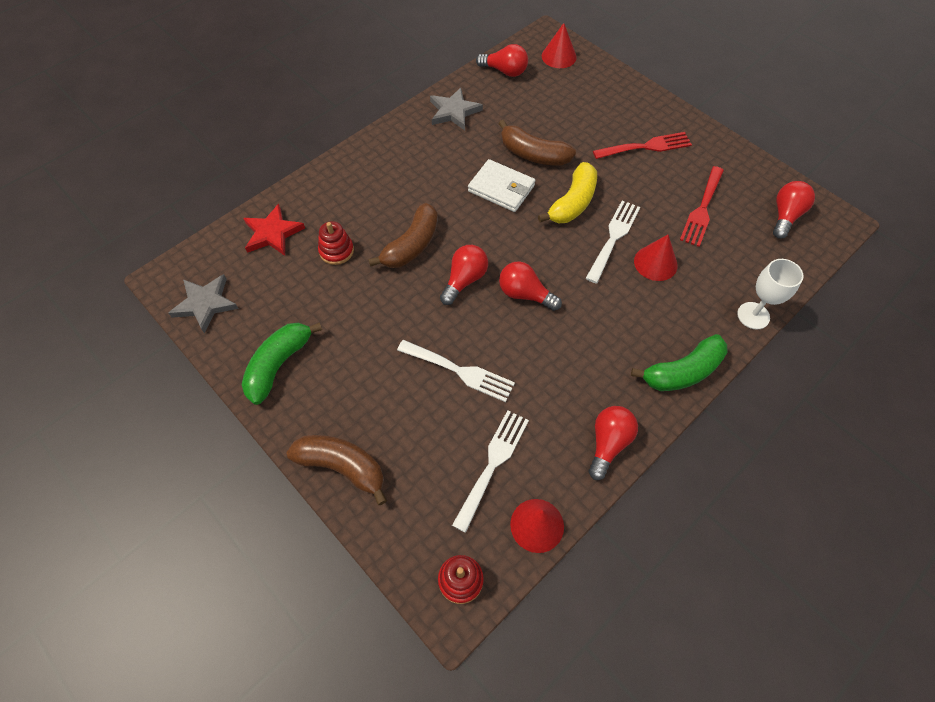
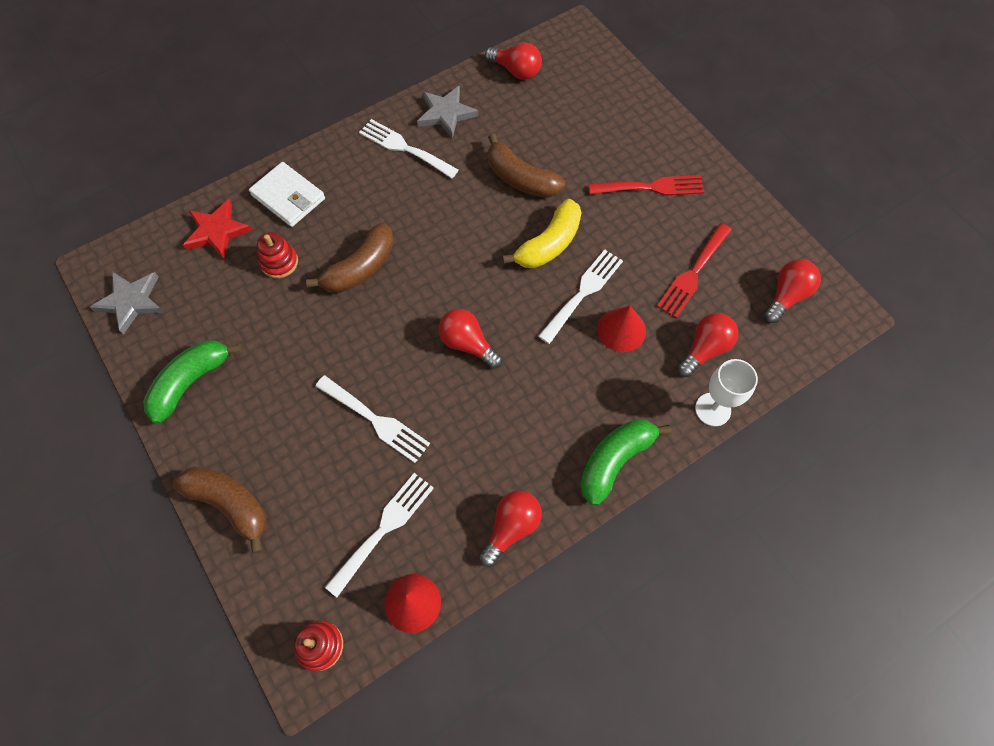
camera: 10 degrees right, 5 degrees up
red light bulb [440,245,488,305] -> red light bulb moved to [678,313,738,377]
white wallet [468,159,535,212] -> white wallet moved to [249,162,325,227]
red cone [542,23,577,68] -> none
green banana [631,334,728,391] -> green banana turned 150 degrees clockwise [580,419,671,506]
none -> white fork [359,119,459,179]

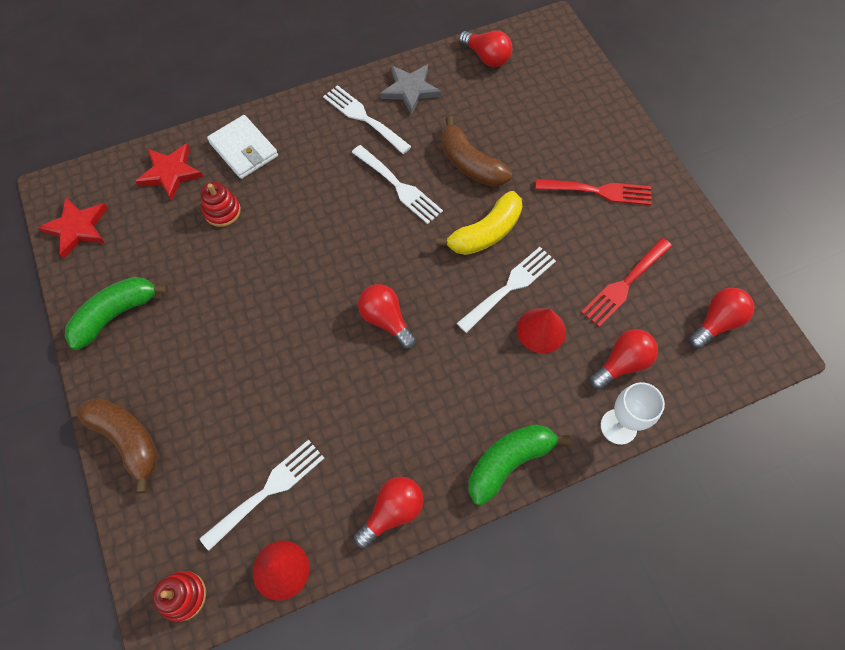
camera: 10 degrees right, 0 degrees up
grey star [90,272,163,335] -> red star [38,197,108,258]
brown banana [306,222,394,293] -> none
white fork [315,375,430,463] -> white fork moved to [352,145,443,224]

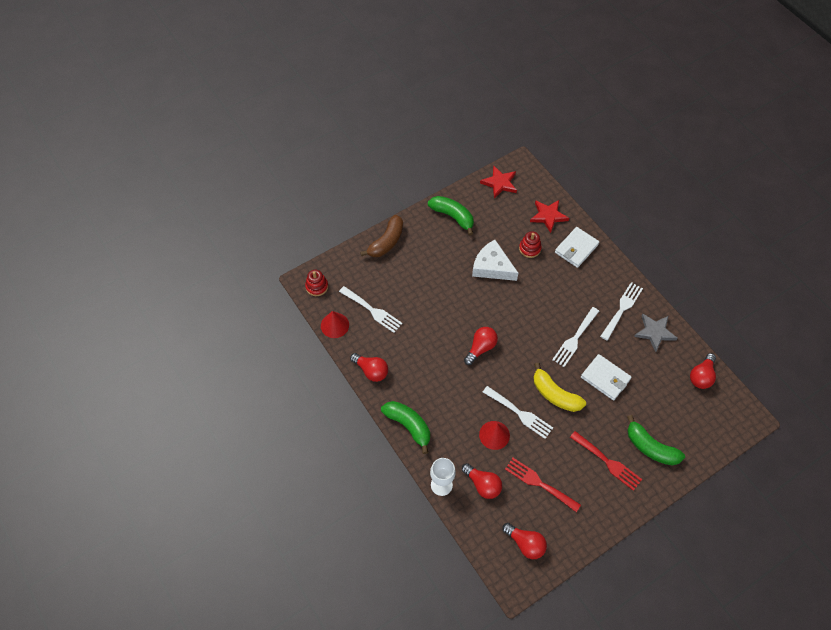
camera: 80 degrees right, 5 degrees down
brown banana [441,116,512,187] -> white wallet [581,354,632,401]
red fork [536,179,652,205] -> red fork turned 45 degrees counterclockwise [570,431,642,491]
none -> white cheese [472,240,518,281]
none -> green banana [627,415,685,466]

